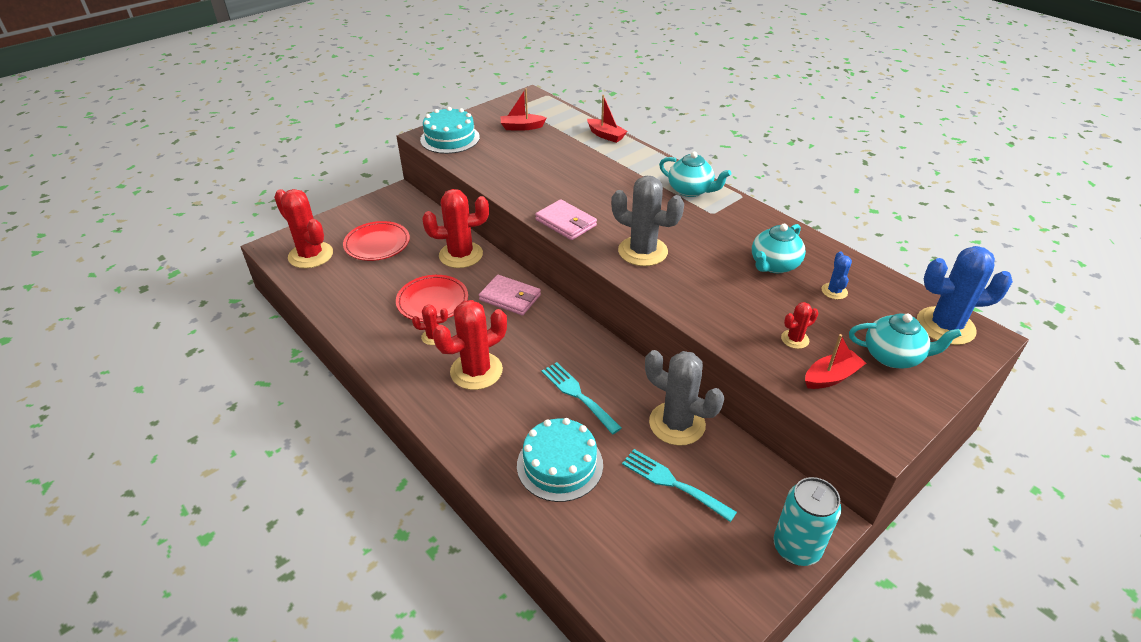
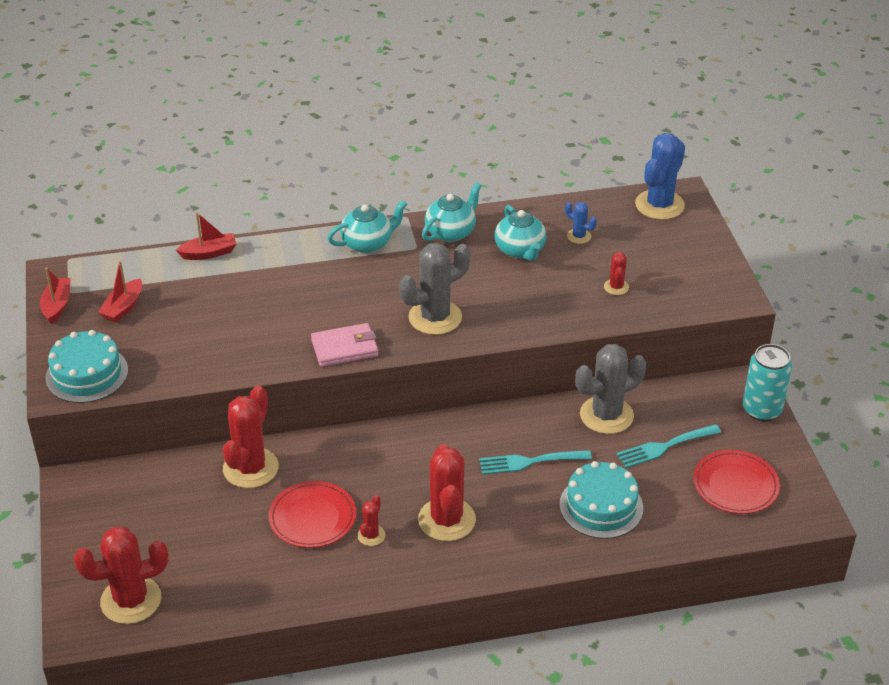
camera: 60 degrees left, 0 degrees up
red plate [343,221,410,261] -> red plate moved to [693,450,780,514]
pink wallet [479,275,541,315] -> none
red boat [805,334,866,389] -> red boat moved to [40,267,71,324]
turquoise teapot [849,314,961,369] -> turquoise teapot moved to [422,182,482,242]

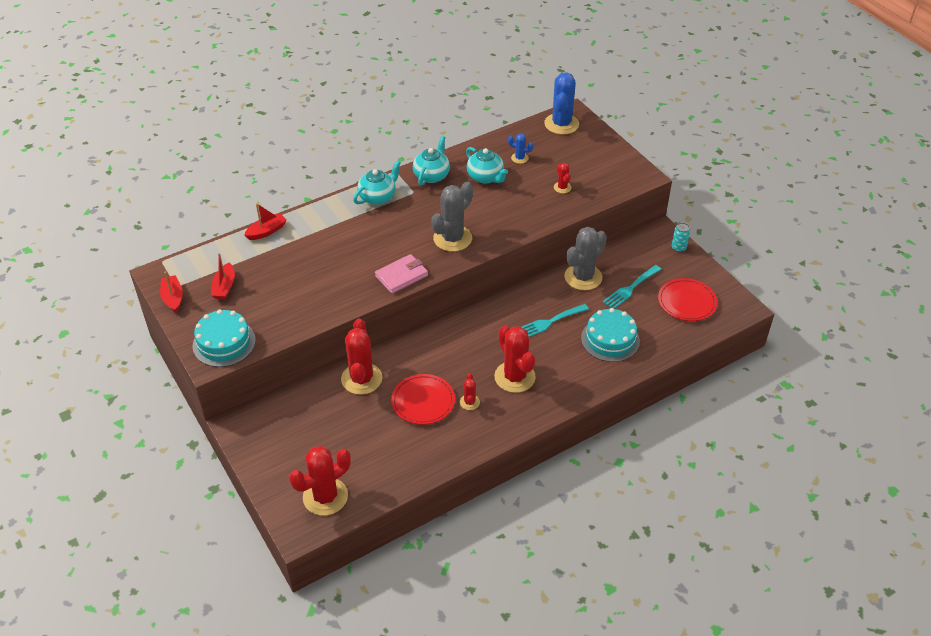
camera: 20 degrees left, 5 degrees up
turquoise can [743,344,792,421] -> turquoise can [672,223,690,252], size x0.56

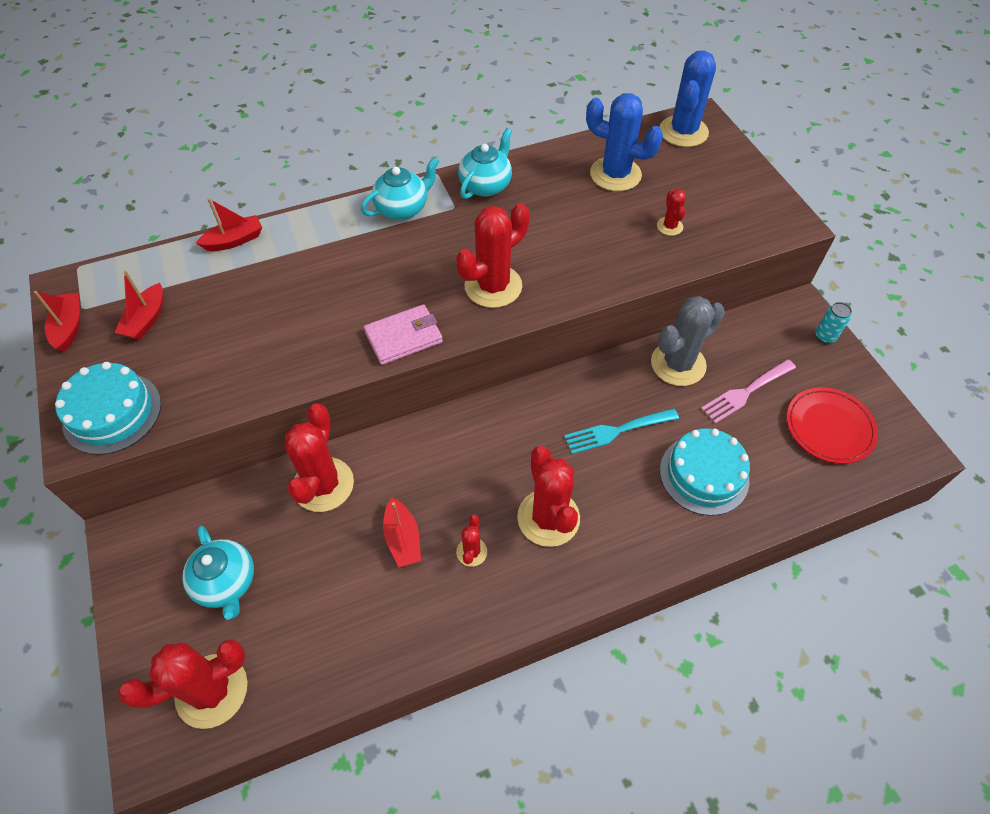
camera: 10 degrees right, 10 degrees up
red plate [391,374,455,425] -> red boat [383,498,421,568]
grey cactus [431,182,473,252] -> red cactus [456,203,530,308]
turquoise teapot [466,147,508,184] -> turquoise teapot moved to [182,526,254,619]
blue cactus [508,133,533,164] -> blue cactus [586,93,663,191], size x2.07
turquoise fork [603,265,662,309] -> pink fork [701,359,796,424]

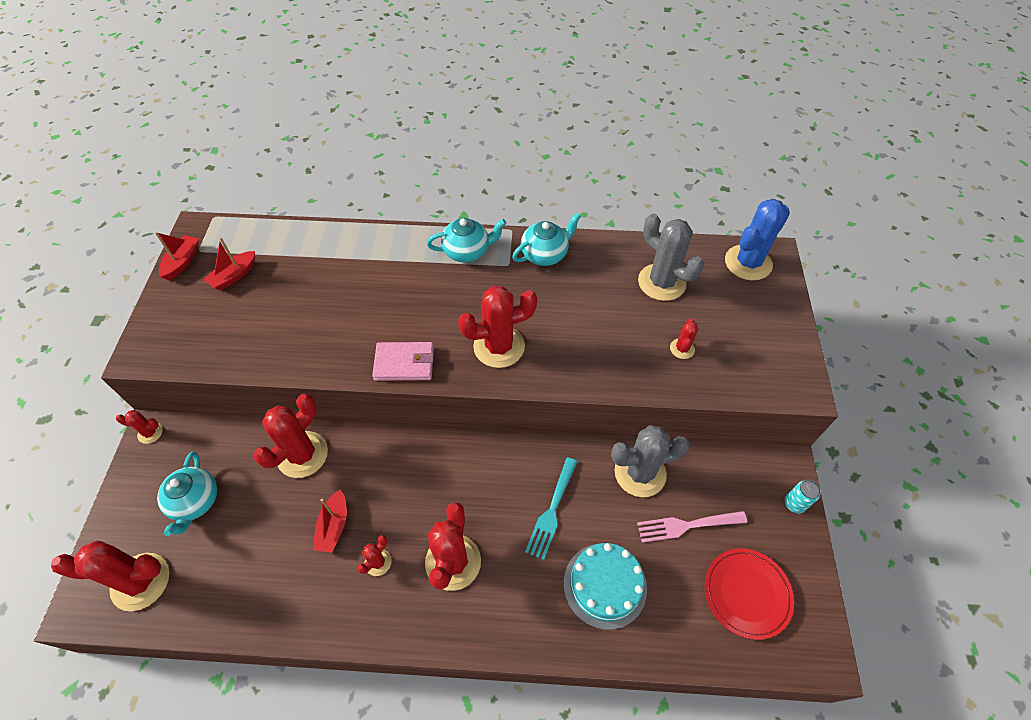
camera: 25 degrees right, 0 degrees up
turquoise cake [55,362,161,455] -> none
red boat [196,198,262,251] -> none
turquoise fork [564,408,679,454] -> turquoise fork turned 75 degrees counterclockwise [525,457,577,560]
blue cactus [586,93,663,191] -> grey cactus [638,214,704,301]
none -> red cactus [116,410,163,444]

